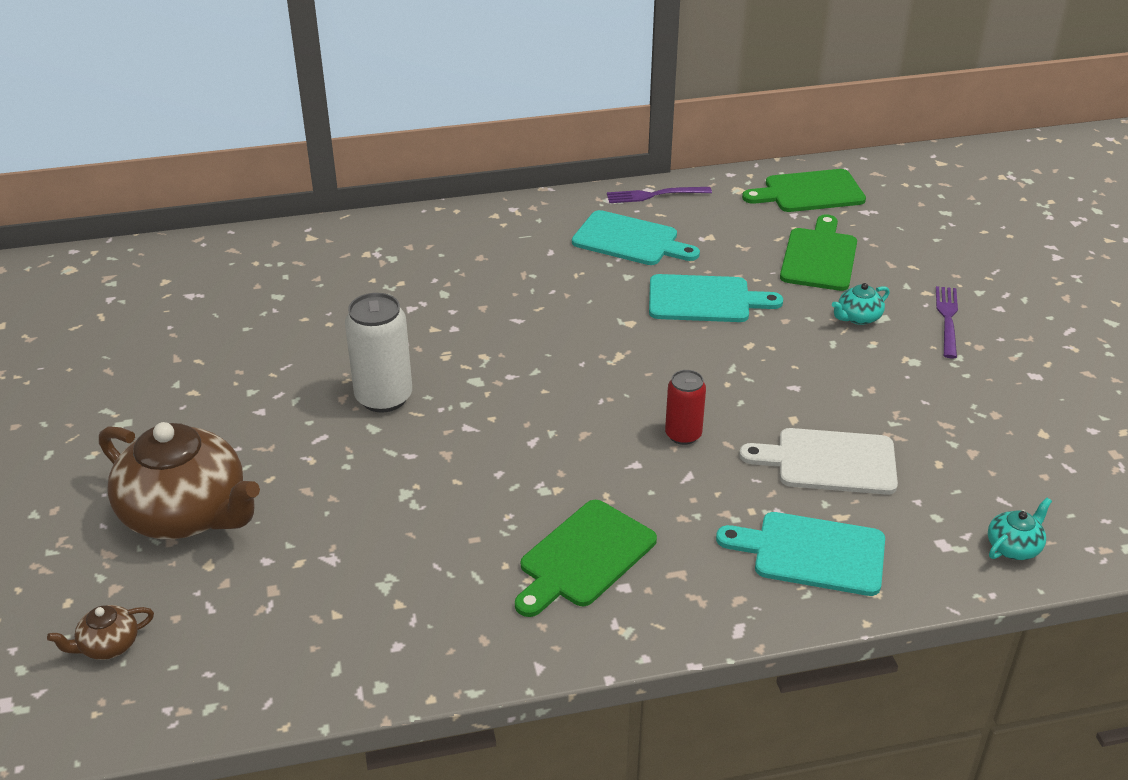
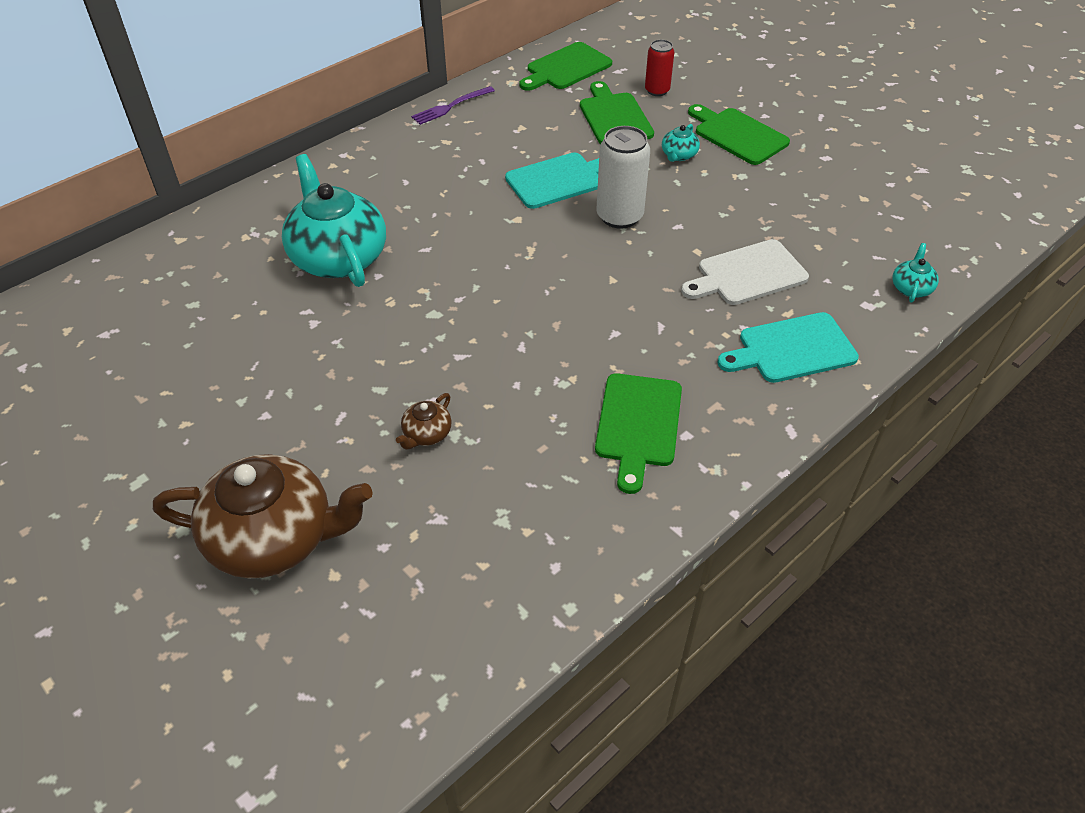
camera: 30 degrees left, 10 degrees up
brown teapot [47,605,154,660] -> brown teapot moved to [396,393,452,450]
white can [345,293,412,413] -> white can moved to [596,126,650,229]
turquoise cutting board [572,210,700,265] -> none
red can [665,370,706,445] -> red can moved to [645,39,674,96]
purple fork [936,286,958,358] -> green cutting board [688,104,790,165]
none -> turquoise teapot [282,154,386,287]

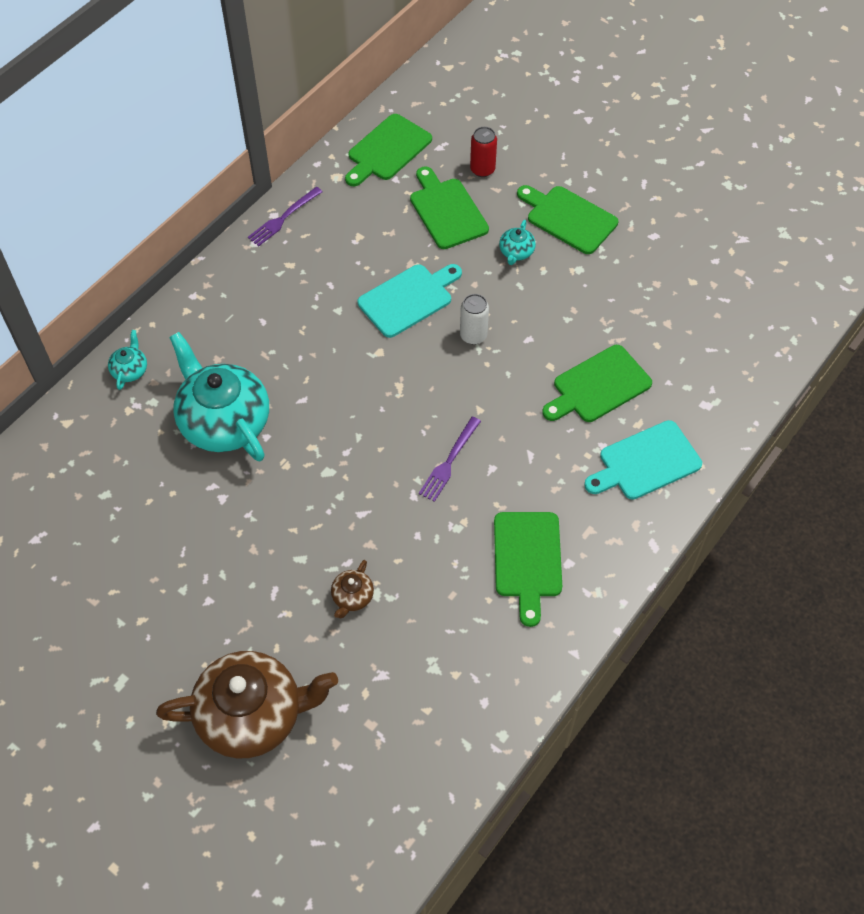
camera: 10 degrees left, 10 degrees up
white can [596,126,650,229] -> white can [460,294,489,345], size x0.62
white cutting board [681,239,809,305] -> green cutting board [542,345,652,422]
turquoise teapot [892,243,939,303] -> turquoise teapot moved to [108,330,147,390]
none -> purple fork [419,416,481,502]

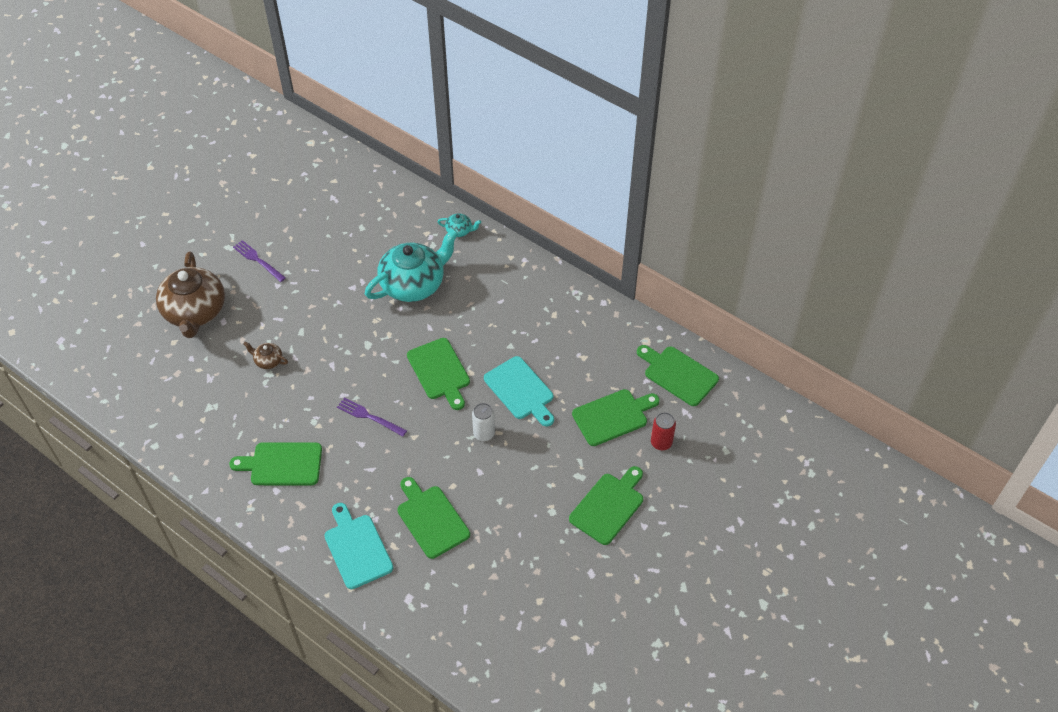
camera: 90 degrees right, 5 degrees down
purple fork [248,187,323,246] -> purple fork moved to [233,240,286,282]
turquoise teapot [499,220,536,265] -> none
none -> green cutting board [407,338,470,410]

